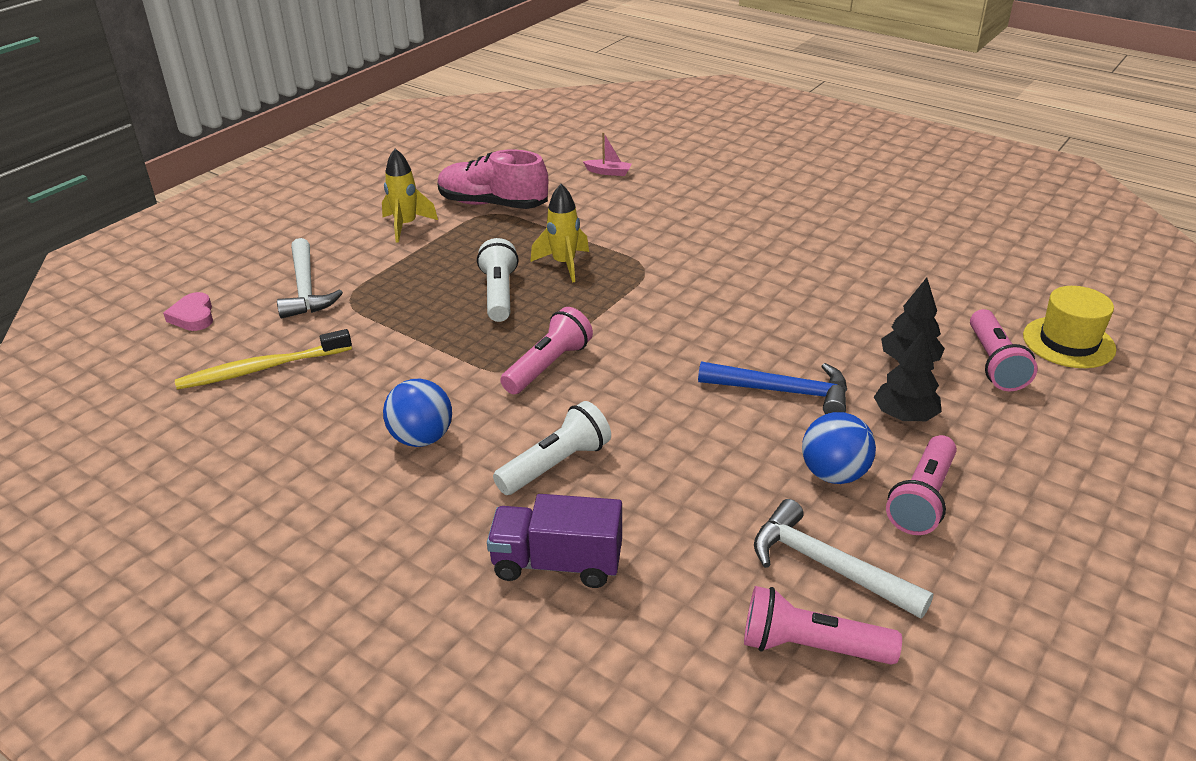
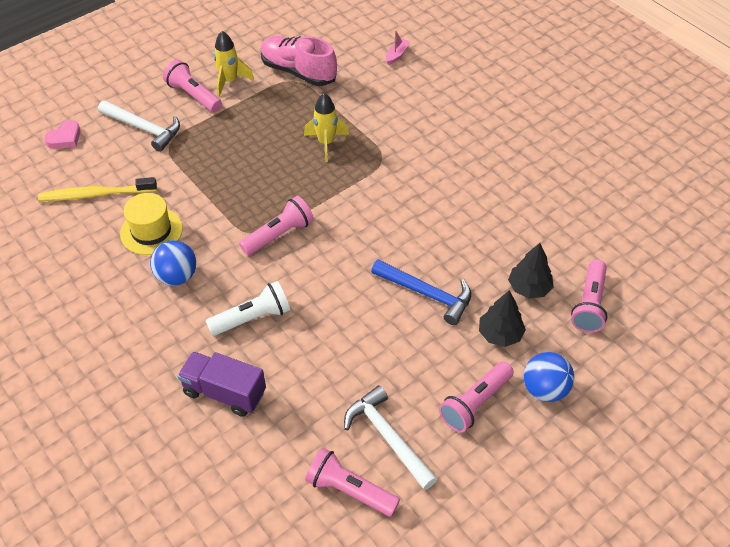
camera: 15 degrees right, 15 degrees up
pink heart [163,292,213,331] -> pink heart turned 135 degrees counterclockwise [44,120,80,149]
white hammer [277,238,343,318] -> white hammer turned 60 degrees counterclockwise [98,100,180,152]
white flashlight [477,238,519,322] -> none
pink boat [583,132,632,176] -> pink boat turned 90 degrees counterclockwise [386,30,410,65]
blue ball [802,412,876,484] -> blue ball moved to [524,352,574,402]
yellow hat [1023,286,1116,368] -> yellow hat moved to [120,193,183,255]
none -> pink flashlight [163,60,222,112]

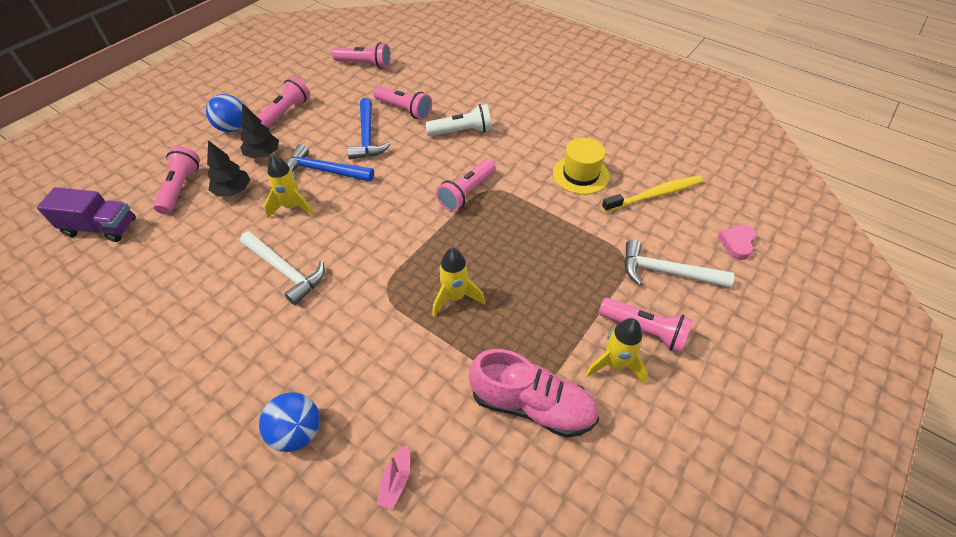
camera: 165 degrees right, 0 degrees up
blue ball [150,240,196,286] -> blue ball moved to [259,392,320,452]
purple truck [177,351,266,417] -> purple truck moved to [37,187,136,242]
white flashlight [206,281,290,336] -> white flashlight turned 150 degrees counterclockwise [425,104,492,136]
white hammer [344,385,437,490] -> white hammer moved to [240,231,325,305]
none -> yellow rocket [264,154,315,219]
none -> blue hammer [347,98,391,159]
none -> pink flashlight [373,86,432,120]

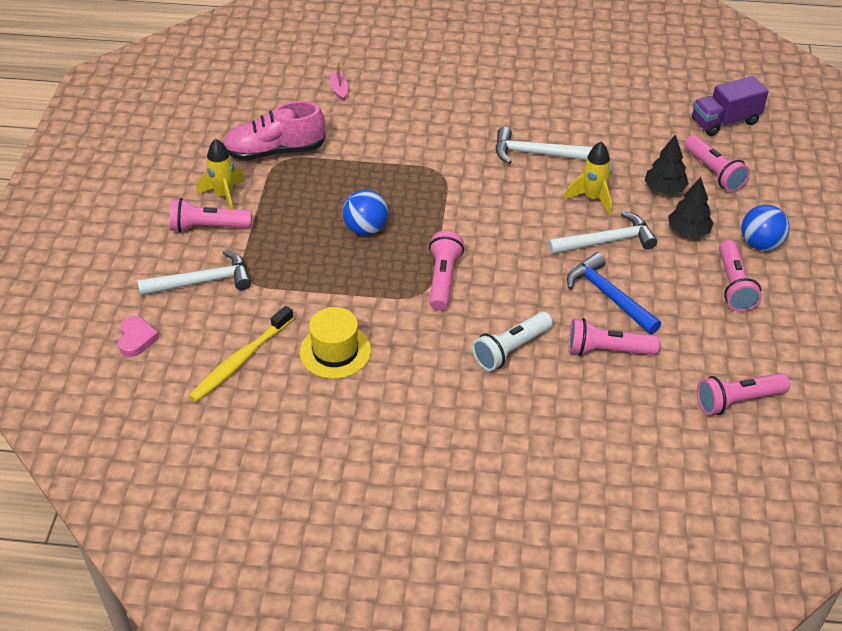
camera: 150 degrees right, 5 degrees down
blue ball [259,392,320,452] -> blue ball moved to [342,190,388,235]
blue hammer [287,144,374,182] -> white hammer [548,211,657,255]
yellow rocket [432,248,485,317] -> none

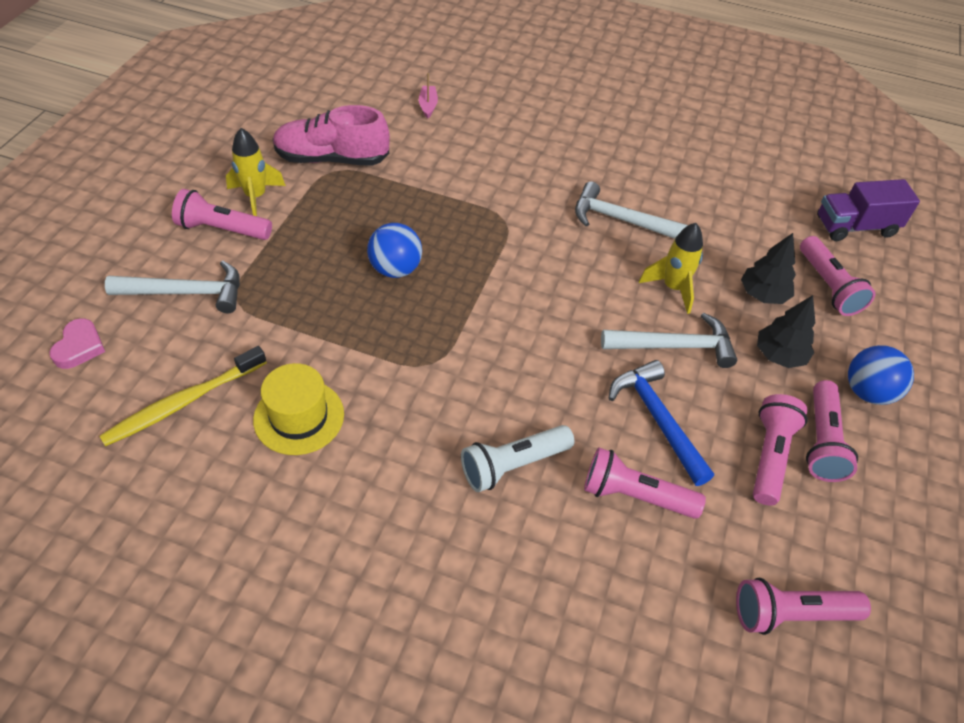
camera: 10 degrees right, 5 degrees up
pink flashlight [429,231,464,311] -> pink flashlight moved to [753,394,807,505]

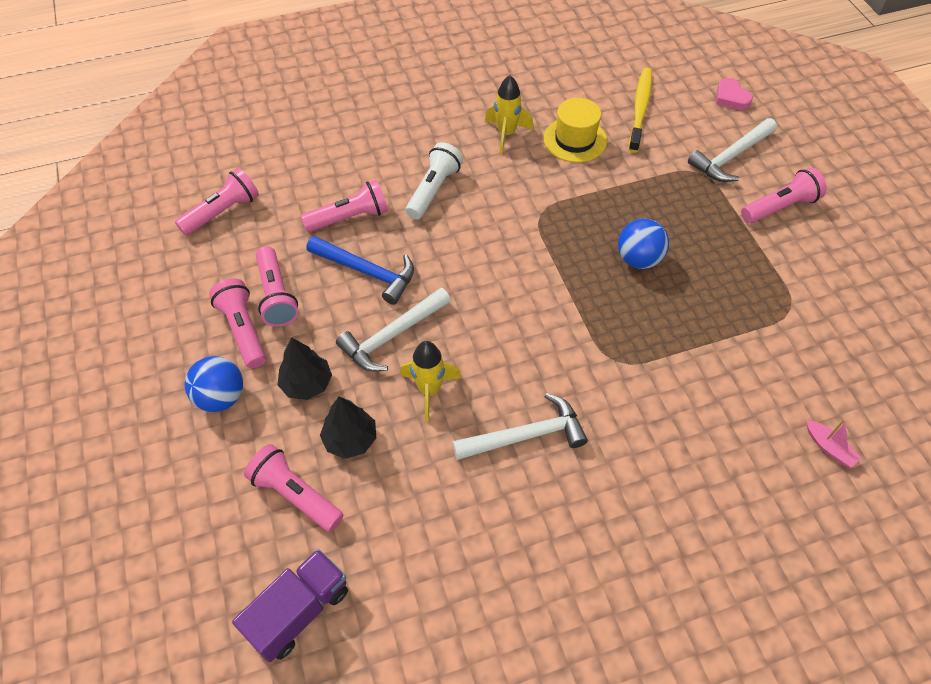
camera: 145 degrees right, 5 degrees up
yellow rocket [226,128,286,216] -> yellow rocket moved to [485,75,534,154]
pink shoe [273,105,390,166] -> none

